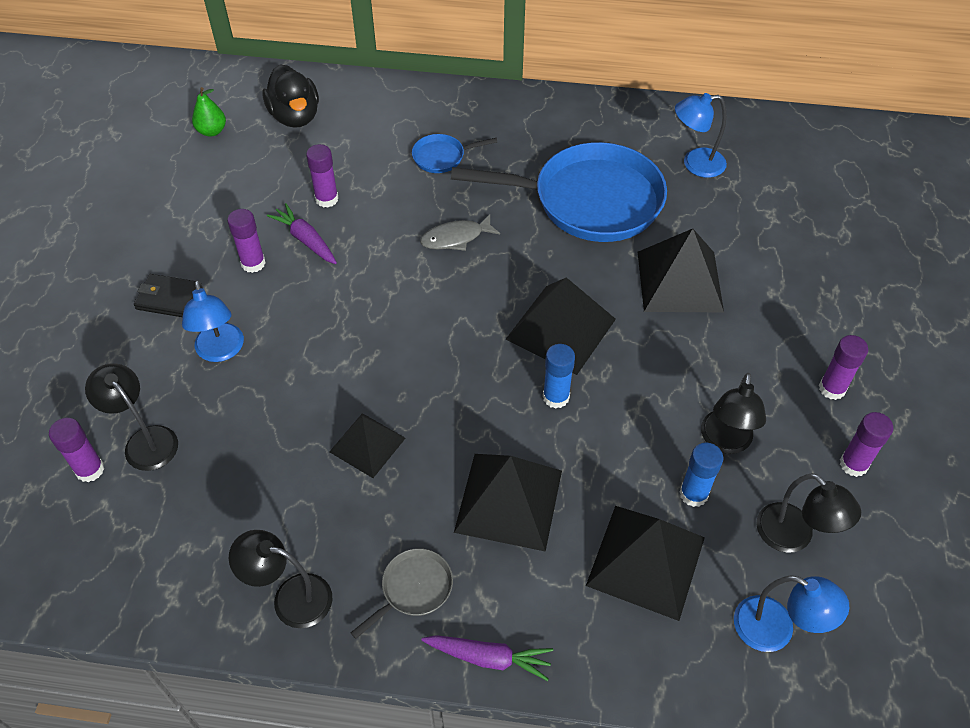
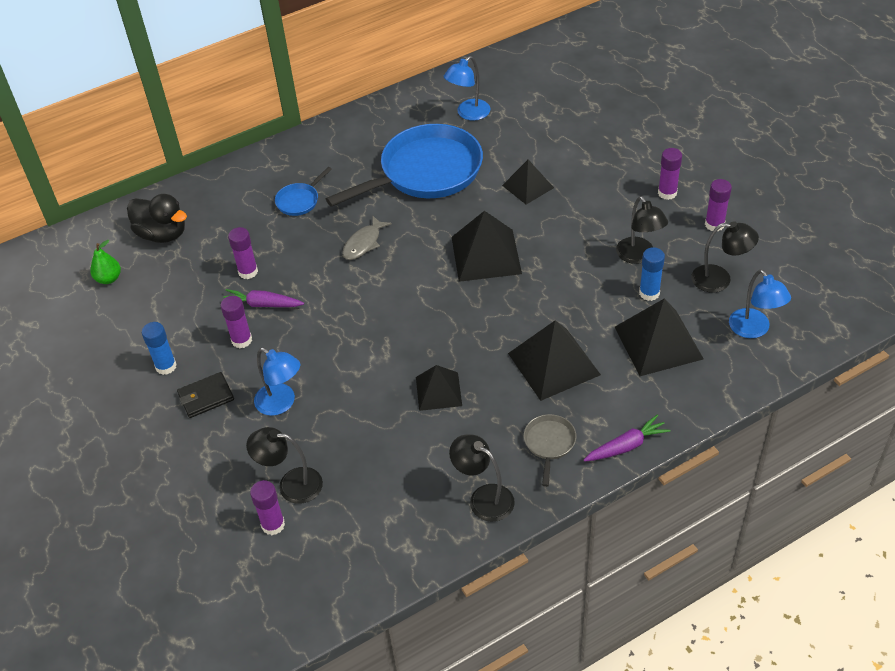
camera: 35 degrees left, 5 degrees down
black lamp [229,530,332,628] -> black lamp turned 60 degrees clockwise [449,434,515,522]
blue glue stick [543,344,575,408] -> blue glue stick moved to [142,322,177,375]
black pyramid [638,229,724,312] -> black pyramid [502,160,554,205], size x0.62
blue lamp [734,575,849,652] -> blue lamp turned 75 degrees clockwise [729,269,791,338]

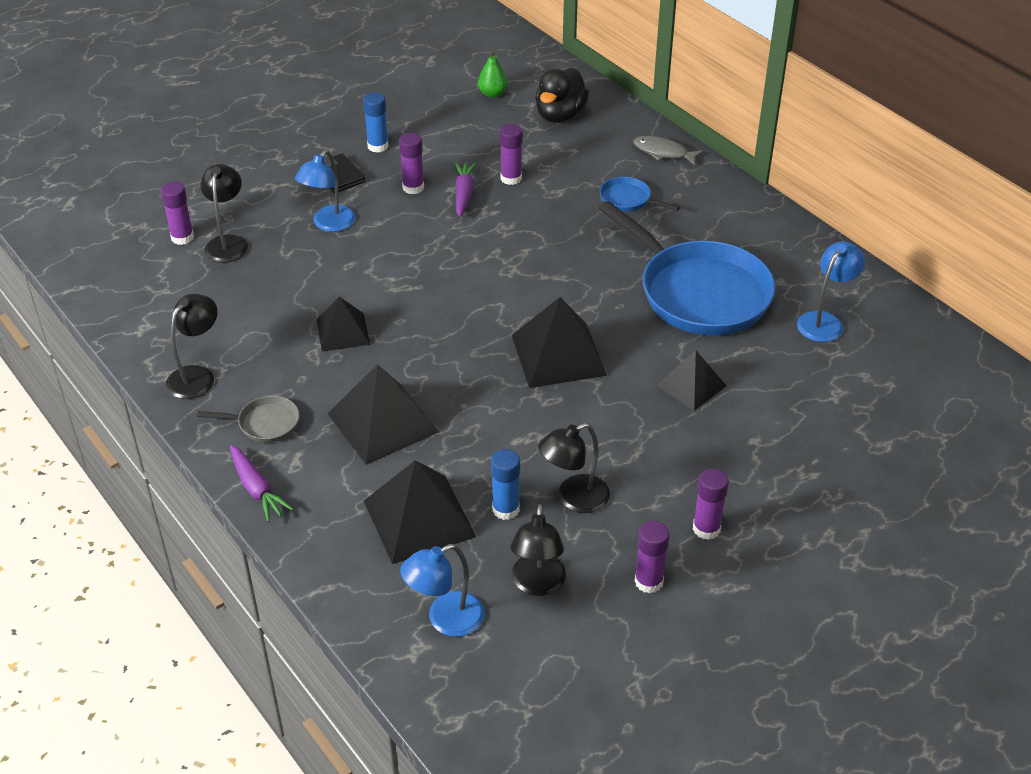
camera: 80 degrees right, 5 degrees down
grey fish [342,215,392,260] -> grey fish moved to [633,136,703,166]
blue lamp [444,56,490,121] -> blue lamp turned 90 degrees clockwise [797,241,865,342]

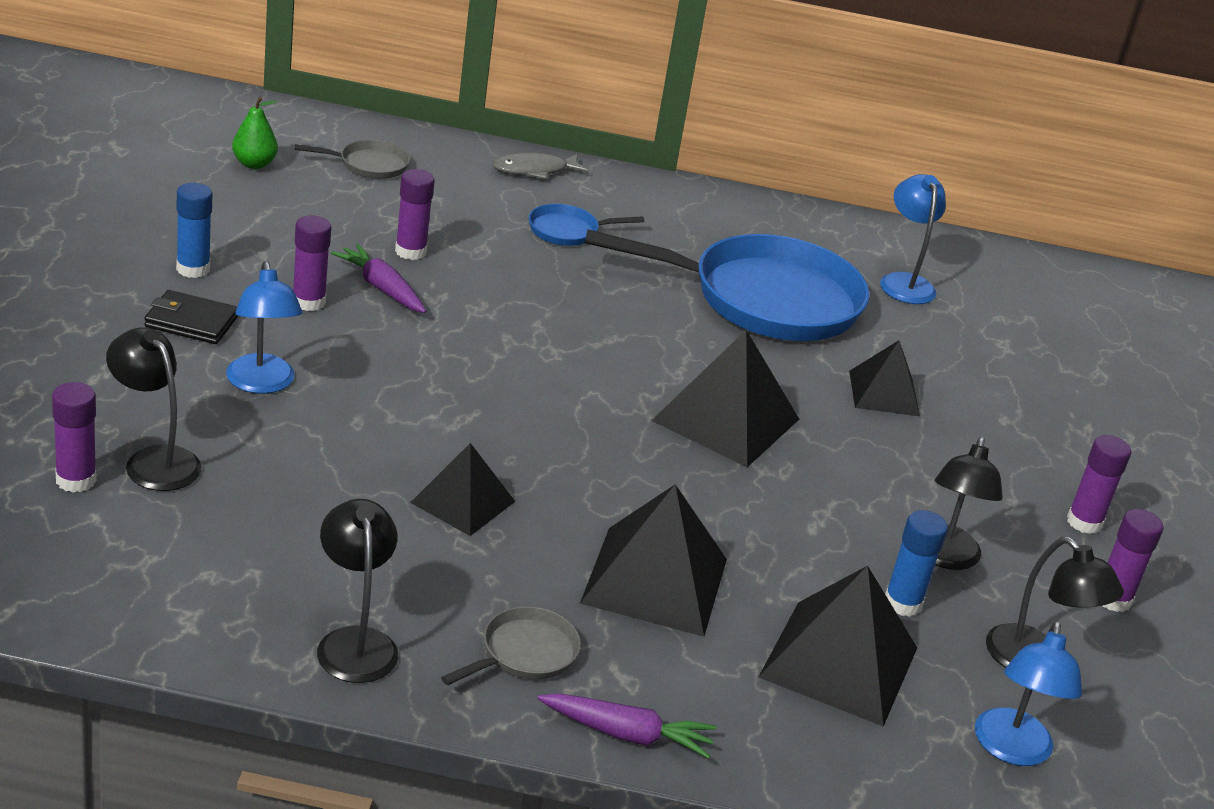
camera: 50 degrees left, 10 degrees down
black duck [535,68,589,123] -> grey pan [295,140,410,179]

